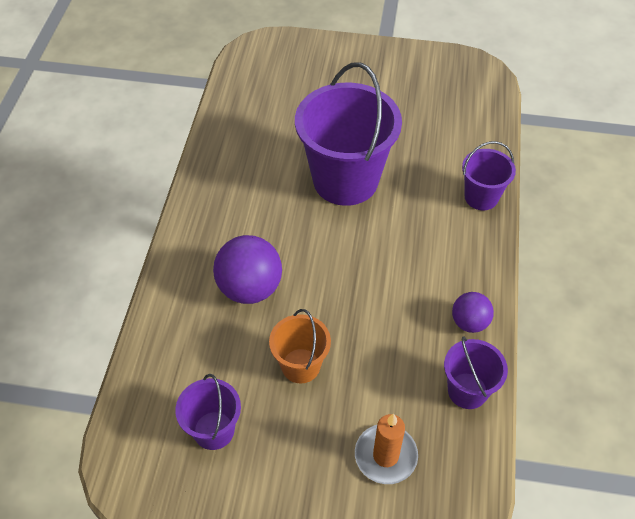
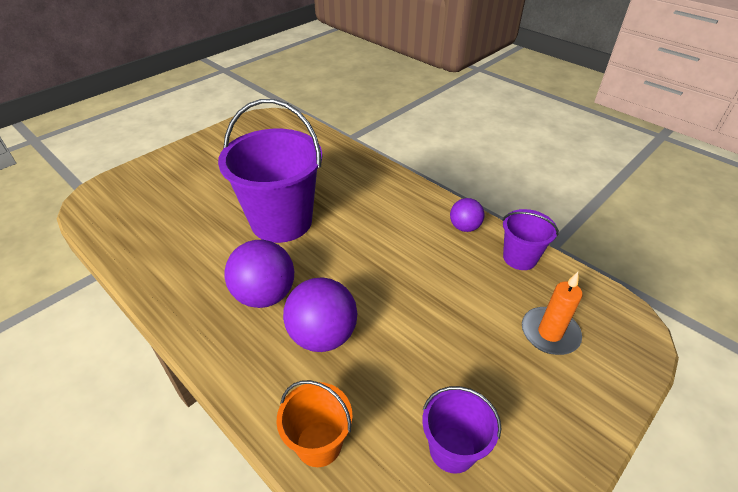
camera: 55 degrees left, 10 degrees down
orange bucket [269,309,331,383] -> orange bucket moved to [277,380,353,467]
purple bucket [462,141,516,210] -> none
none -> purple ball [225,240,294,308]

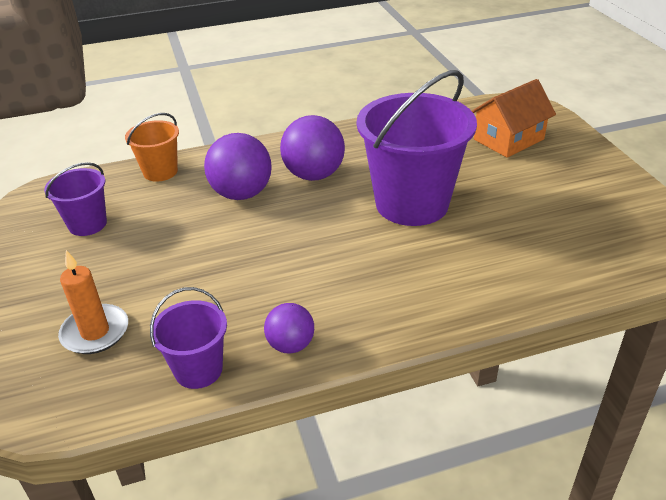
camera: 120 degrees right, 5 degrees down
none -> orange house [472,79,556,158]

